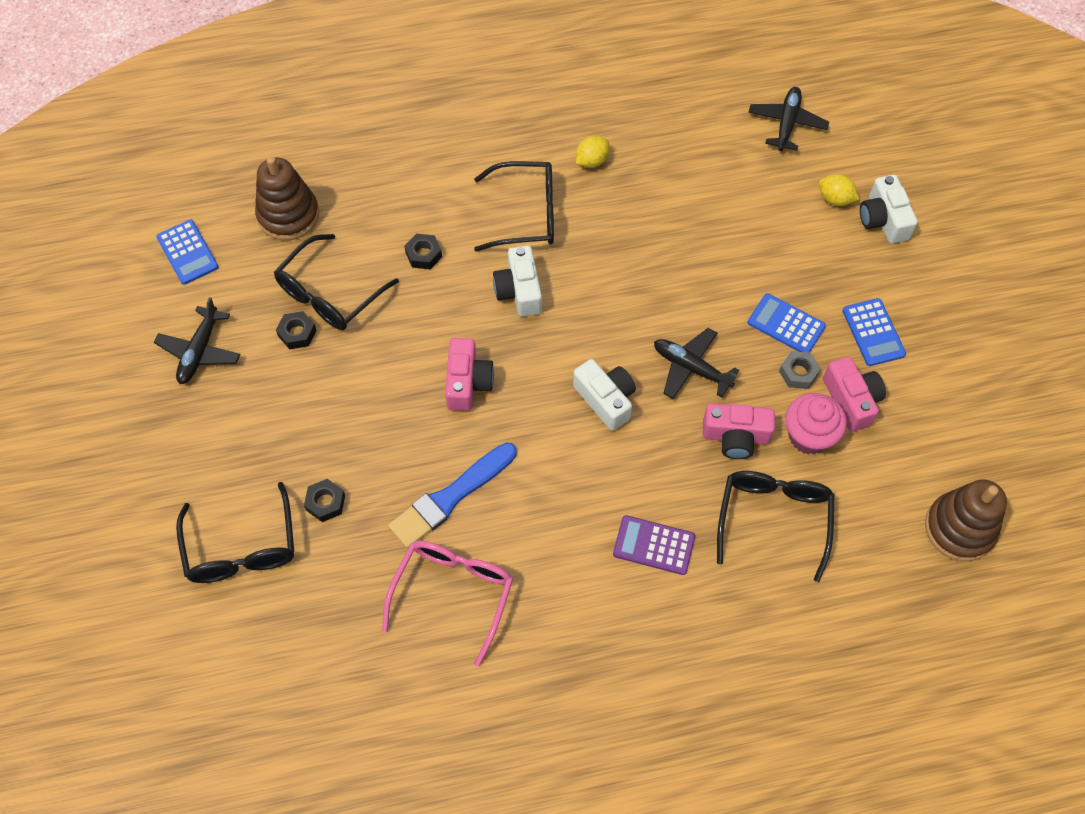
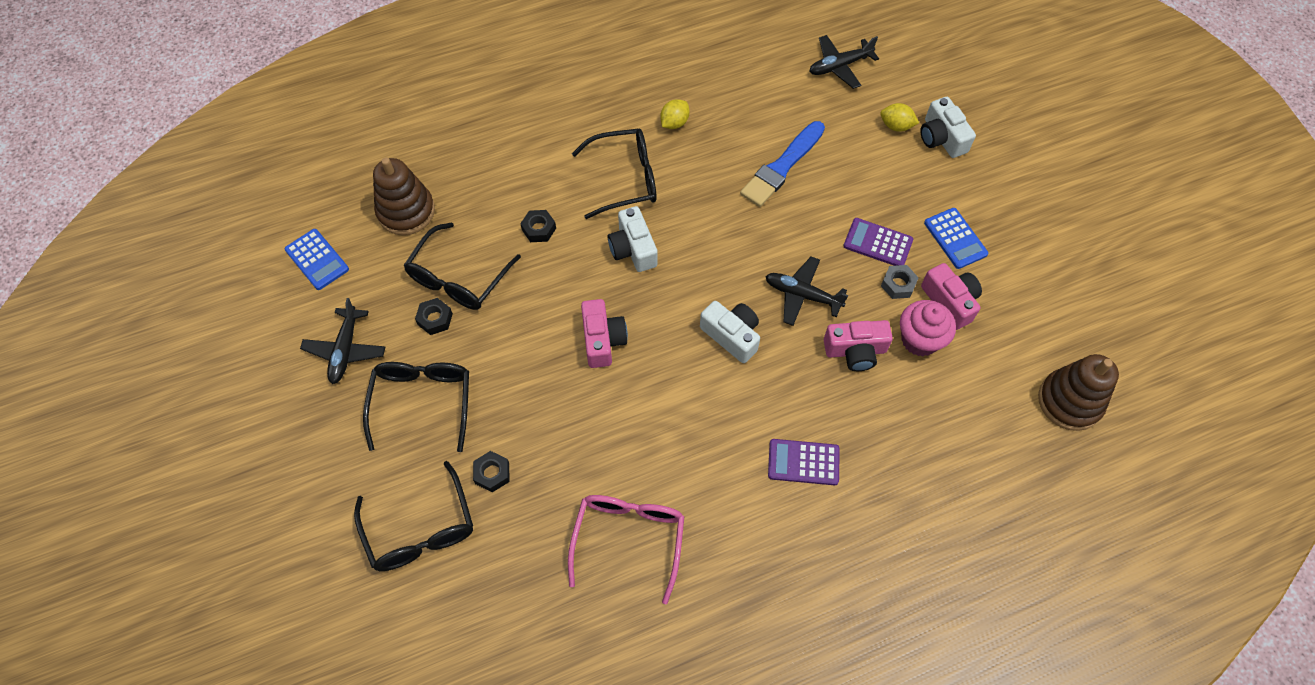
camera: 10 degrees left, 0 degrees up
blue brush [388,442,517,548] -> blue brush moved to [740,121,825,207]
black glasses [717,471,835,582] -> black glasses moved to [363,362,469,452]
black plane [748,87,829,151] -> black plane turned 120 degrees counterclockwise [809,35,879,89]
blue calculator [748,293,826,353] -> purple calculator [843,218,913,266]

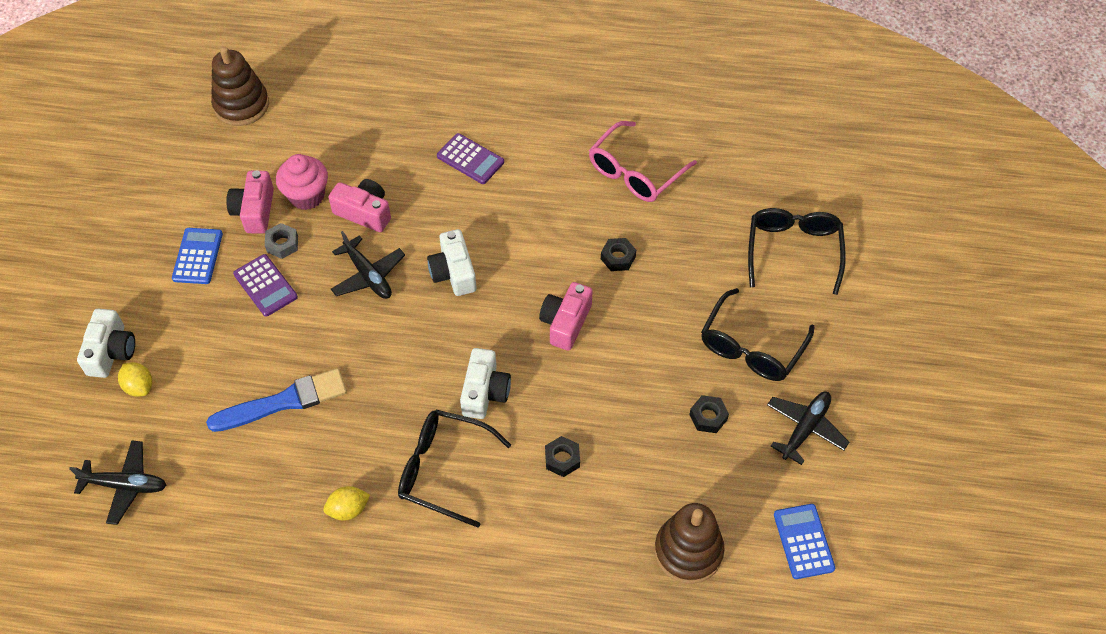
camera: 150 degrees left, 5 degrees down
black glasses [403,222,521,310] -> none
black nut [473,451,509,492] -> black nut moved to [601,238,636,271]

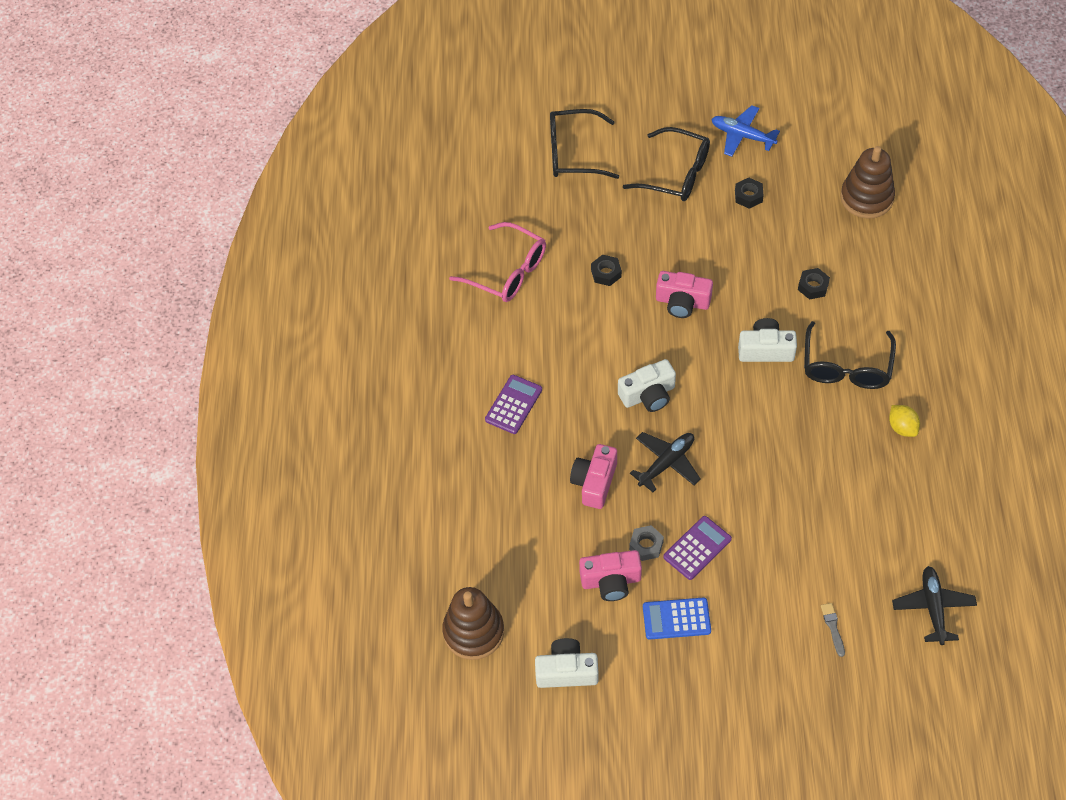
camera: 95 degrees left, 0 degrees up
white camera [77,309,135,378] -> white camera moved to [535,638,598,688]
yellow lemon [118,362,152,397] -> grey brush [821,603,845,657]
blue brush [206,368,347,432] -> none
pink cupcake [276,154,328,210] -> none
black plane [767,392,849,465] -> blue plane [711,105,780,157]
blue calculator [774,504,835,579] -> none

